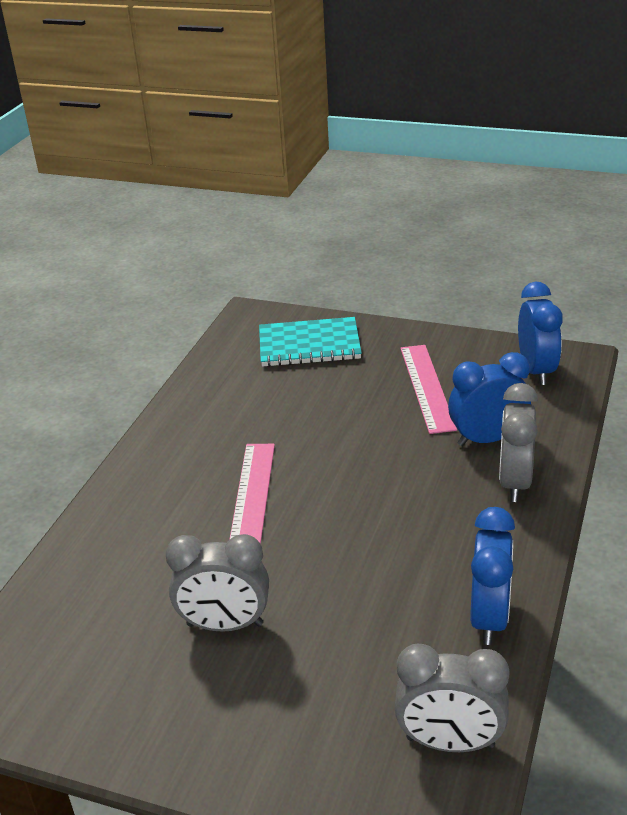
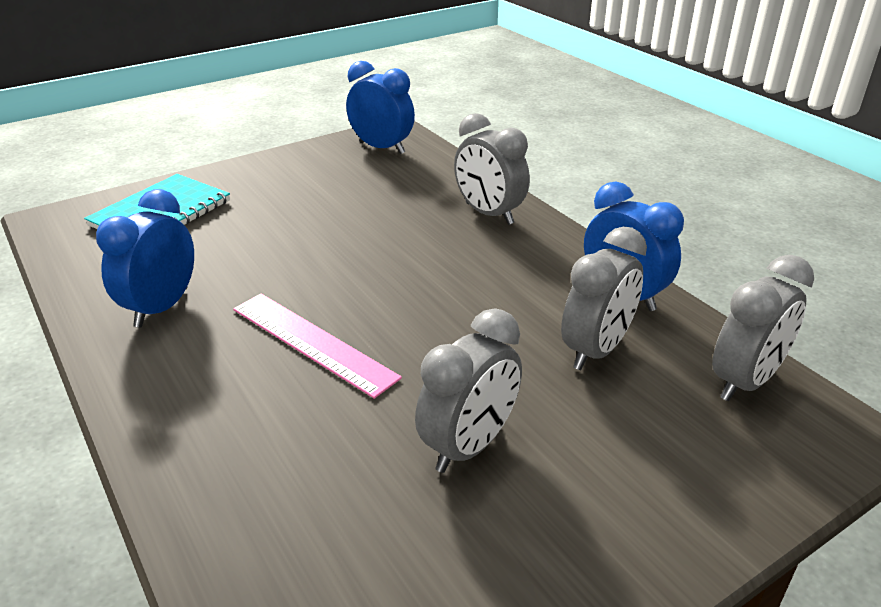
camera: 55 degrees left, 0 degrees up
pink ruler [400,345,457,434] -> none
blue clock [448,352,531,446] -> blue clock moved to [96,189,194,328]
none -> grey clock [561,226,647,370]

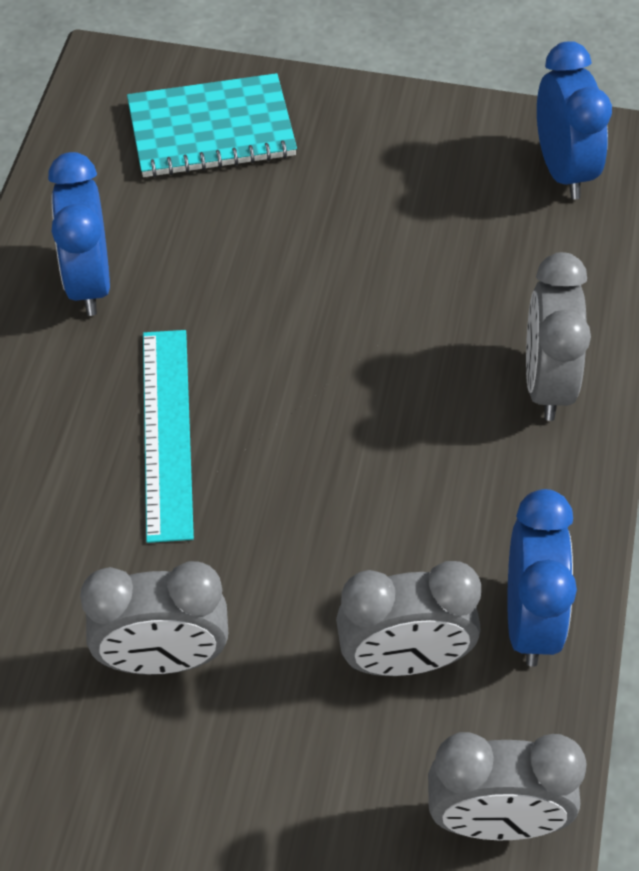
camera: 45 degrees right, 20 degrees up
blue clock [96,189,194,328] -> blue clock turned 75 degrees counterclockwise [48,152,110,316]
pink ruler [233,293,402,399] -> turquoise ruler [143,330,194,543]

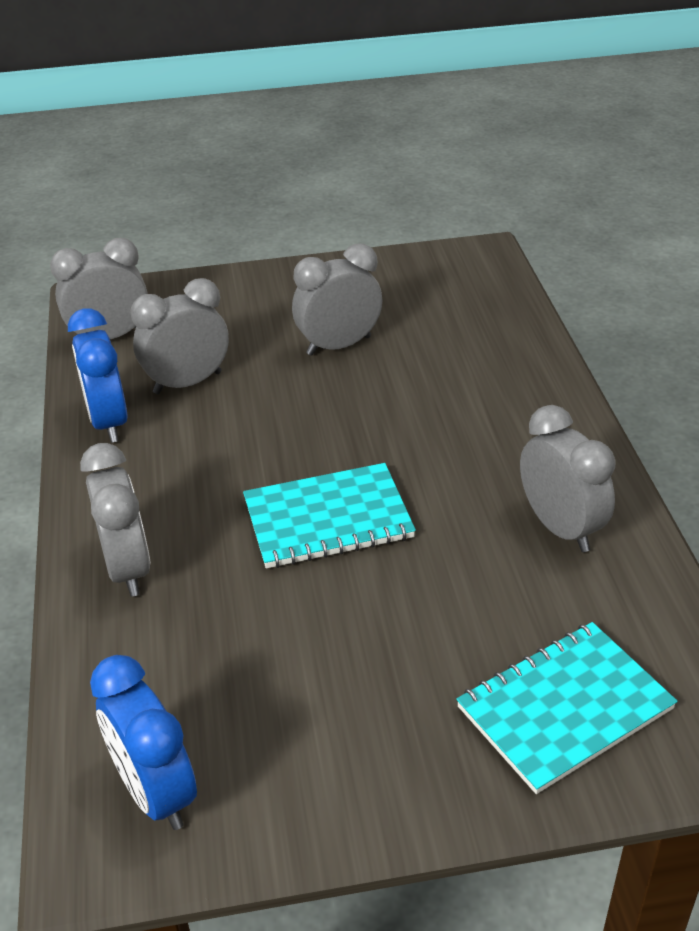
camera: 160 degrees right, 15 degrees down
blue clock [48,152,110,316] -> grey clock [520,405,616,552]
turquoise ruler [143,330,194,543] -> none
none -> turquoise notebook [243,463,416,568]

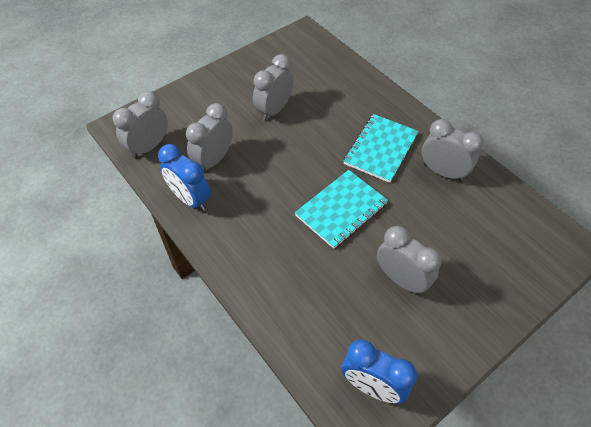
camera: 30 degrees left, 15 degrees up
grey clock [80,443,151,597] -> grey clock moved to [377,226,442,294]
turquoise notebook [456,622,677,794] -> turquoise notebook moved to [344,114,419,183]

